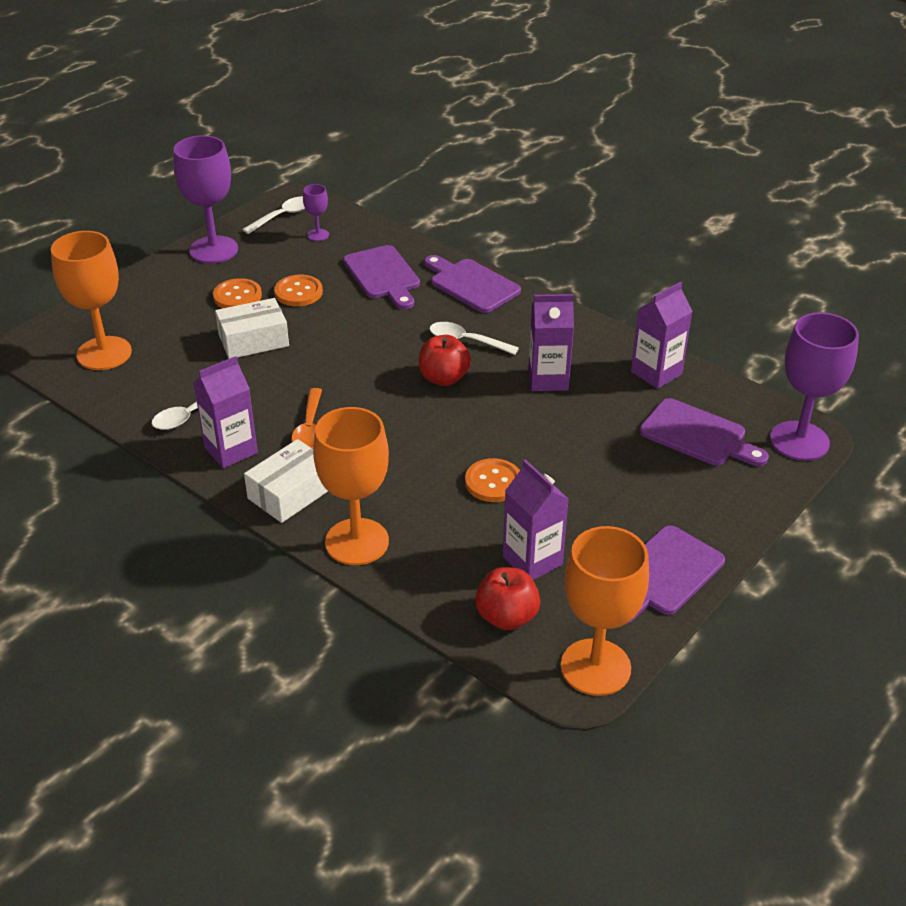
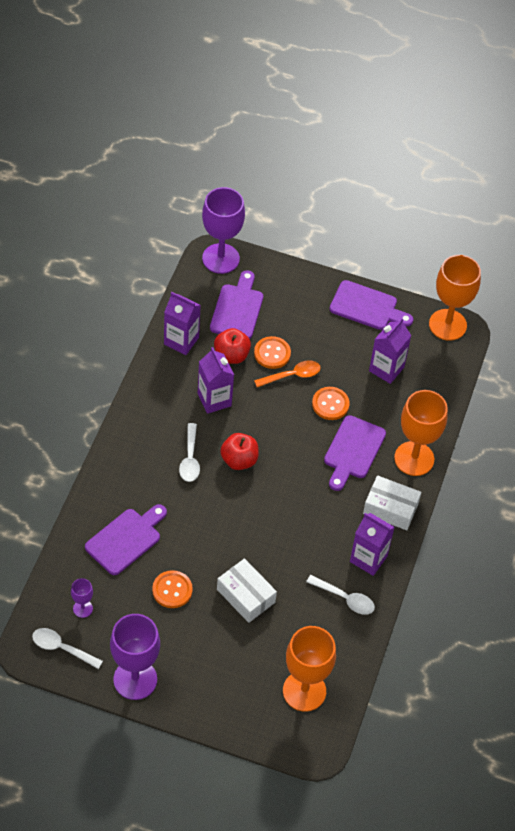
camera: 115 degrees left, 15 degrees up
orange button [213,278,262,308] -> orange button moved to [254,336,291,369]
orange spoon [292,388,322,448] -> orange spoon moved to [254,360,321,387]
purple cutting board [424,255,521,313] -> purple cutting board moved to [324,415,386,491]
red apple [475,567,540,630] -> red apple moved to [214,328,251,364]

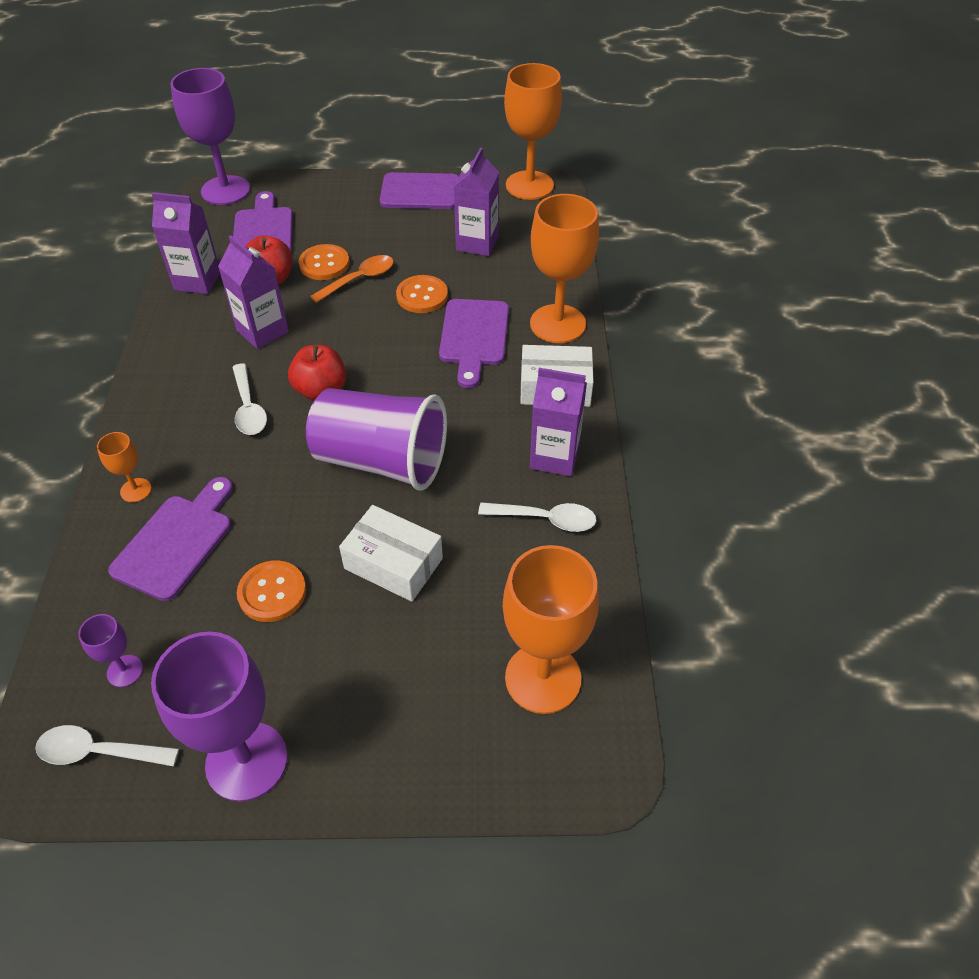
camera: 15 degrees left, 5 degrees down
none -> orange goblet [97,432,152,502]
none -> purple cup [306,388,447,491]

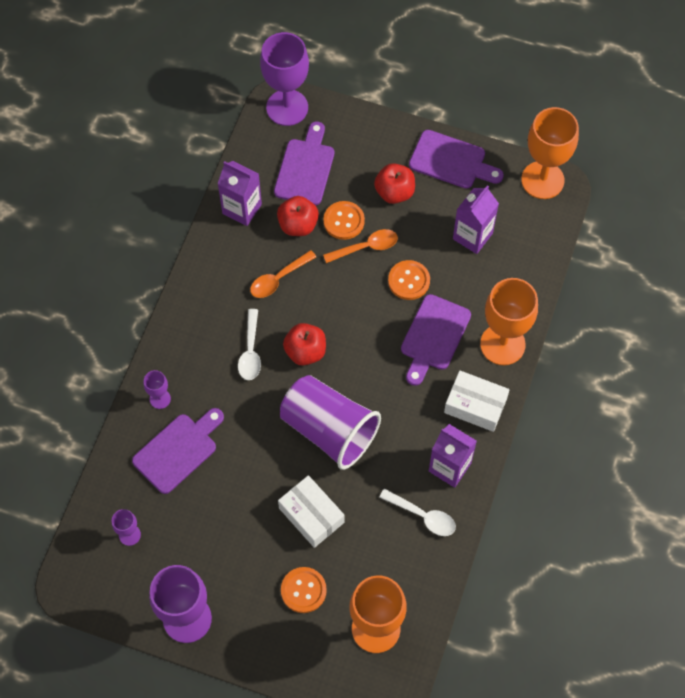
camera: 20 degrees right, 15 degrees up
white spoon [35,725,179,766] -> none
orange goblet [97,432,152,502] -> purple goblet [144,370,171,409]
purple carton [218,235,289,349] -> orange spoon [250,250,316,298]
orange button [237,560,306,622] -> orange button moved to [281,567,327,613]
none -> red apple [374,163,415,204]

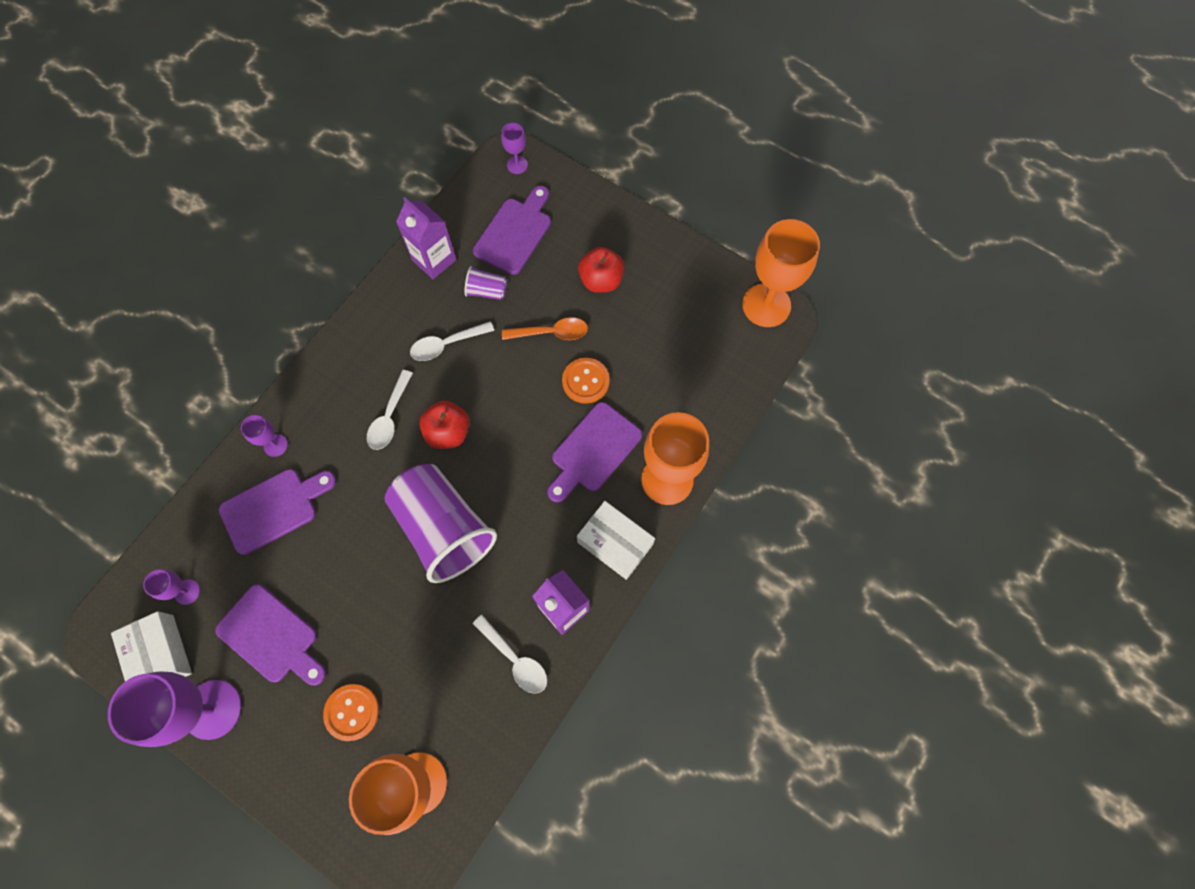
camera: 15 degrees right, 5 degrees up
orange spoon [250,250,316,298] -> white spoon [410,321,494,361]
purple goblet [260,32,309,126] -> purple goblet [501,123,528,174], size x0.46
red apple [277,196,319,236] -> purple cup [465,266,507,300]
white box [278,475,344,548] -> white box moved to [111,611,192,681]
orange button [323,201,365,240] -> none
purple cutting board [409,130,504,189] -> purple cutting board moved to [215,584,326,685]
purple carton [453,185,499,254] -> none

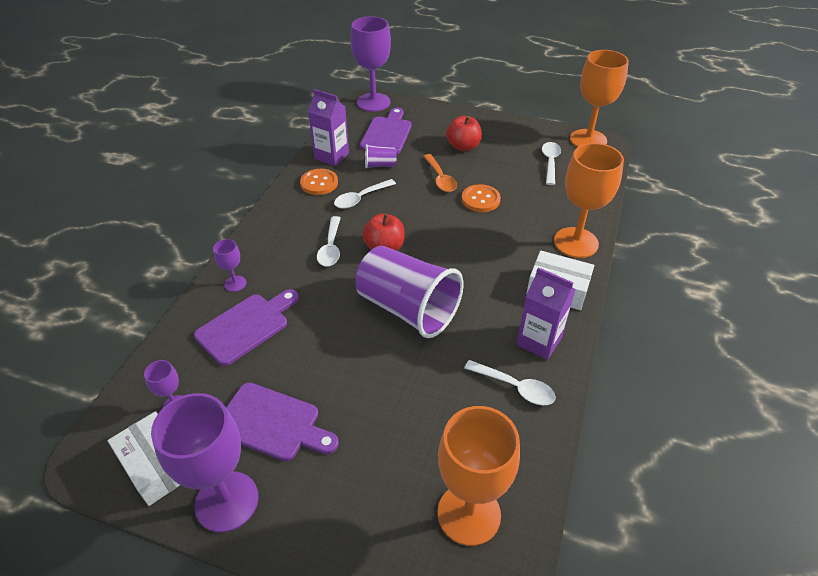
camera: 15 degrees left, 25 degrees down
orange button [323,684,379,741] -> orange button moved to [300,169,338,195]
purple goblet [501,123,528,174] -> purple goblet [351,16,391,112], size x2.16
orange spoon [502,317,588,340] -> orange spoon turned 90 degrees clockwise [423,154,457,192]
purple cutting board [547,402,642,502] -> none
none -> white spoon [542,142,561,185]

